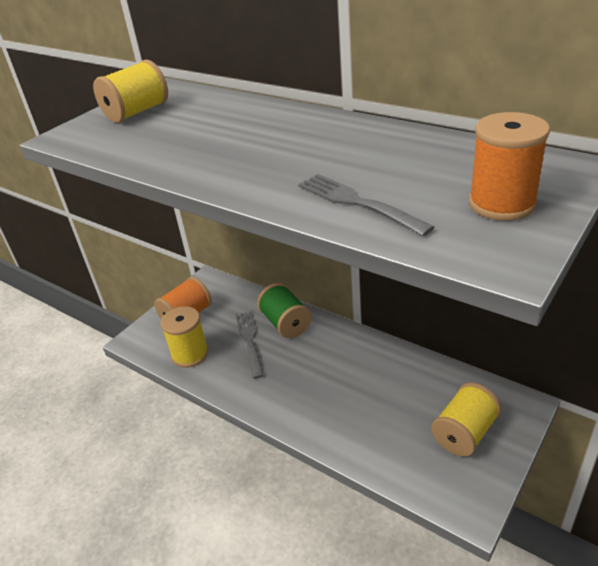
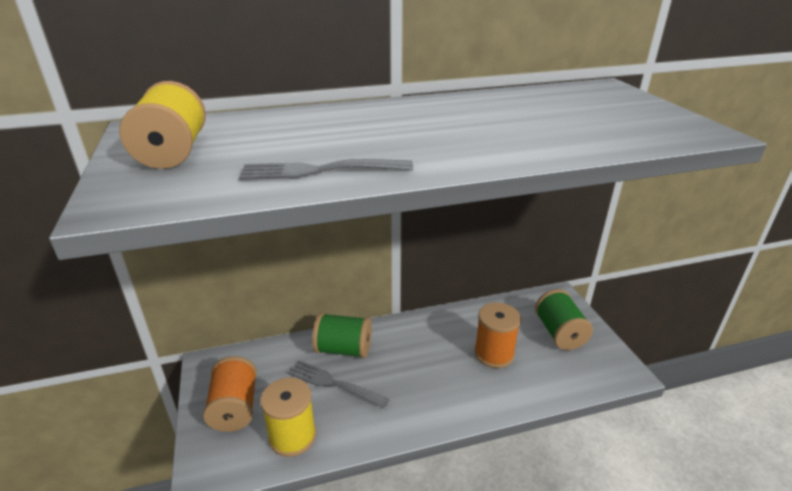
camera: 55 degrees left, 5 degrees down
grey fork [298,174,434,236] -> grey fork moved to [239,159,413,180]
yellow spool [431,382,501,457] -> green spool [535,289,593,350]
orange spool [469,112,550,221] -> orange spool moved to [474,302,521,368]

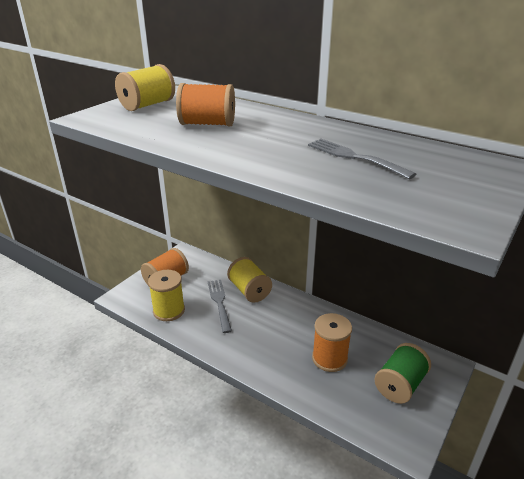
camera: 50 degrees right, 0 degrees up
grey fork [239,159,413,180] -> grey fork moved to [308,139,416,179]
green spool [312,313,372,358] -> yellow spool [227,257,272,303]
none -> orange spool [176,83,235,127]

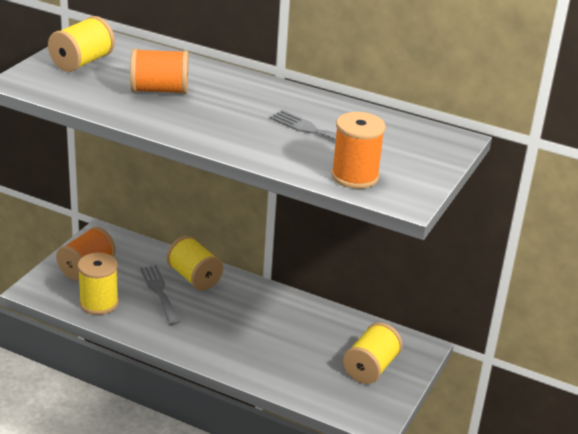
camera: 10 degrees left, 0 degrees up
orange spool [312,313,352,372] -> orange spool moved to [331,112,385,189]
green spool [374,343,431,404] -> yellow spool [343,322,403,384]

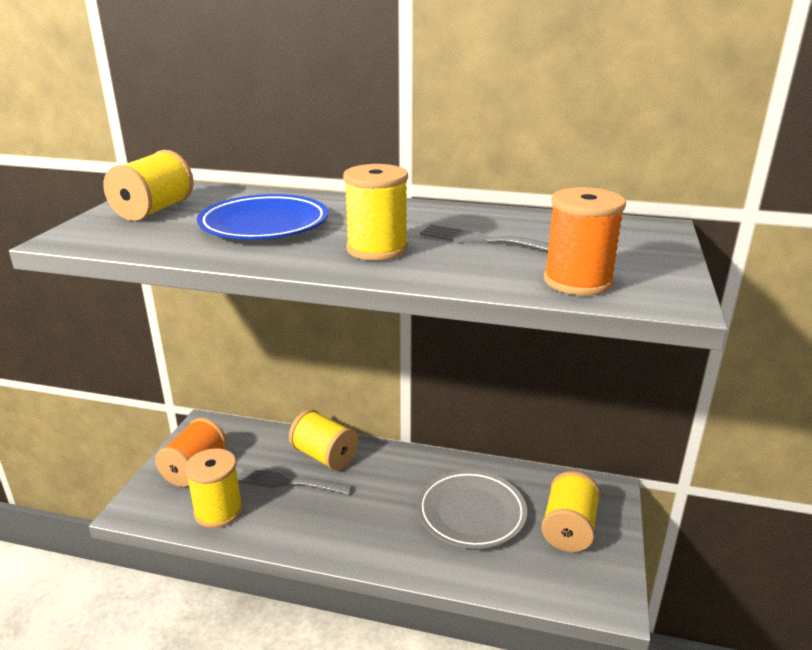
camera: 10 degrees left, 5 degrees down
orange spool [130,48,189,94] -> blue plate [197,194,328,239]
grey fork [140,265,180,325] -> grey fork turned 45 degrees counterclockwise [238,468,352,495]
none -> yellow spool [343,164,408,261]
none -> grey plate [417,470,527,549]

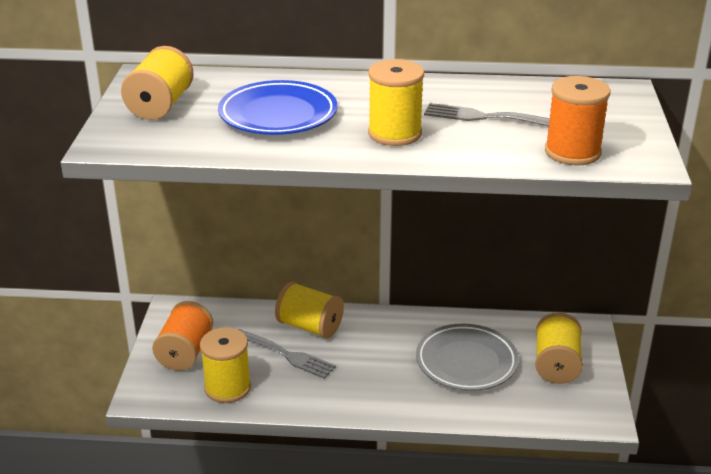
camera: 10 degrees left, 5 degrees up
grey fork [238,468,352,495] -> grey fork turned 150 degrees counterclockwise [238,329,336,379]

